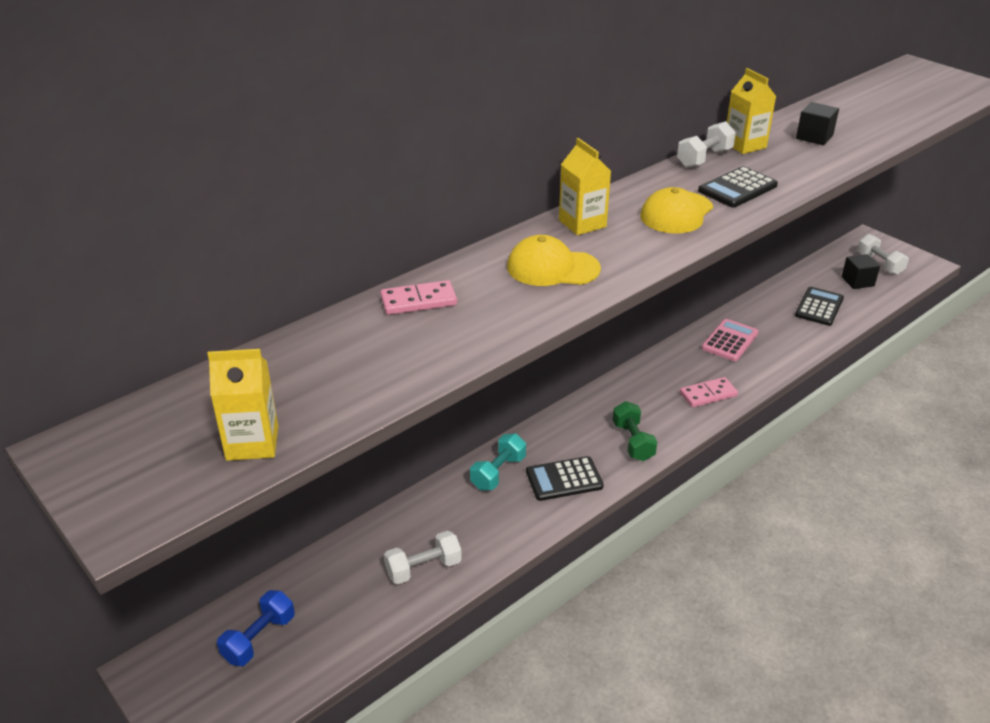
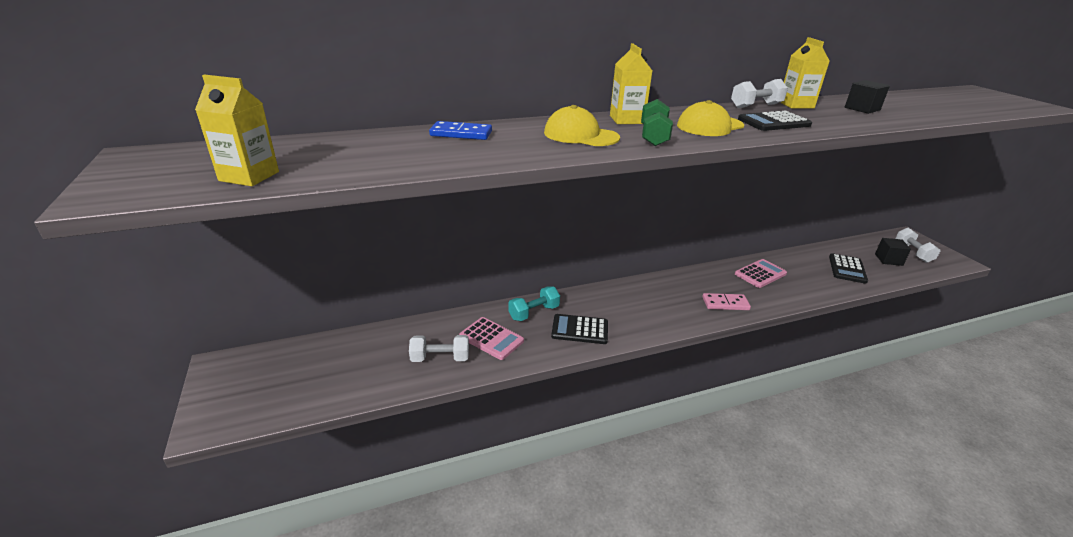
camera: 20 degrees right, 5 degrees down
blue dumbbell [217,590,295,666] -> none
pink domino [380,280,457,315] -> blue domino [429,121,492,140]
green dumbbell [613,401,657,461] -> green dumbbell moved to [641,99,673,146]
black calculator [795,287,844,326] -> black calculator turned 150 degrees clockwise [829,253,868,284]
none -> pink calculator [459,317,524,360]

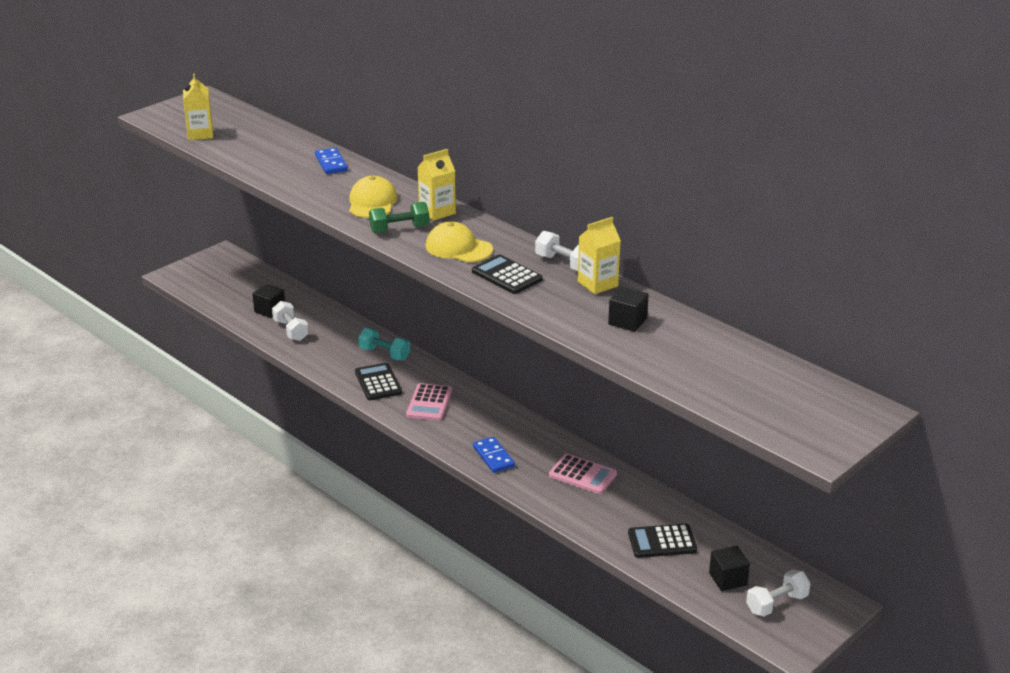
camera: 65 degrees right, 0 degrees up
pink calculator [459,317,524,360] -> pink calculator moved to [406,383,452,421]
pink domino [702,293,751,310] -> blue domino [473,437,515,473]
none -> black cube [252,284,285,318]

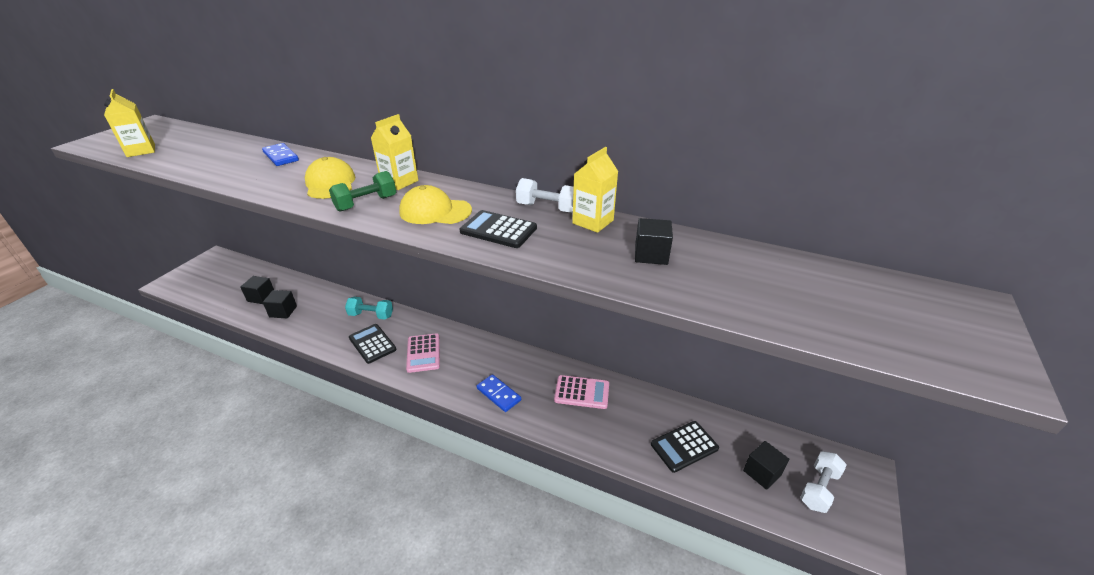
camera: 20 degrees left, 5 degrees up
white dumbbell [272,301,309,341] -> black cube [263,290,297,318]

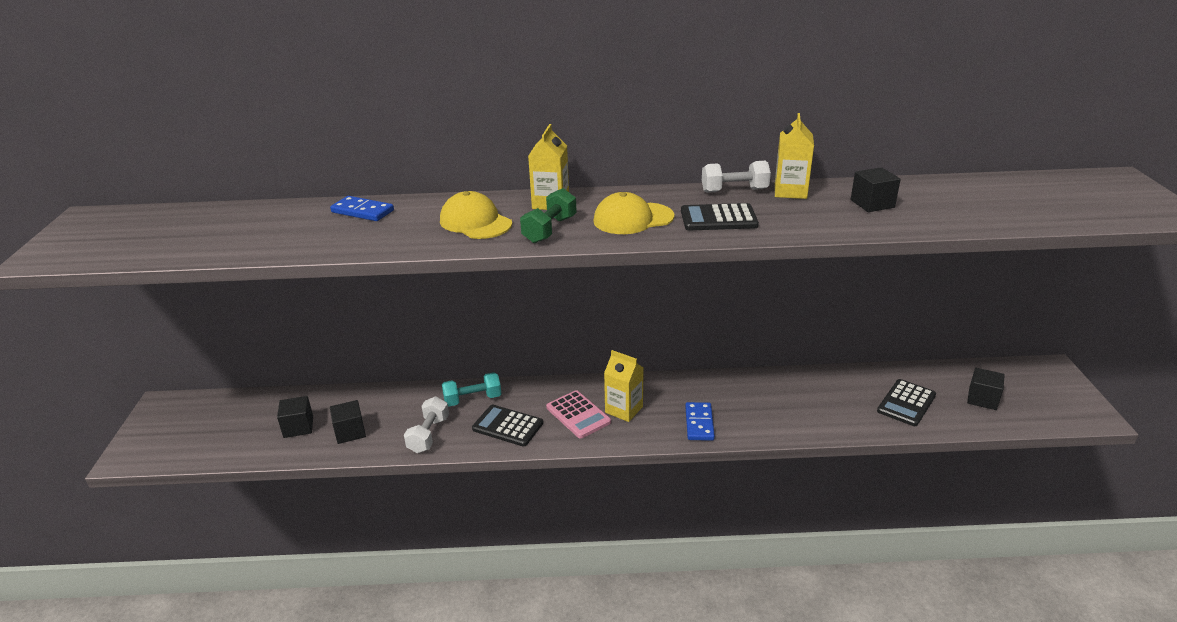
camera: 25 degrees left, 5 degrees down
yellow carton [104,89,155,157] -> yellow carton moved to [604,350,644,422]
blue domino [477,374,521,412] -> blue domino turned 75 degrees clockwise [685,402,715,441]
pink calculator [554,375,609,409] -> none
white dumbbell [800,451,846,513] -> white dumbbell moved to [404,397,449,453]

